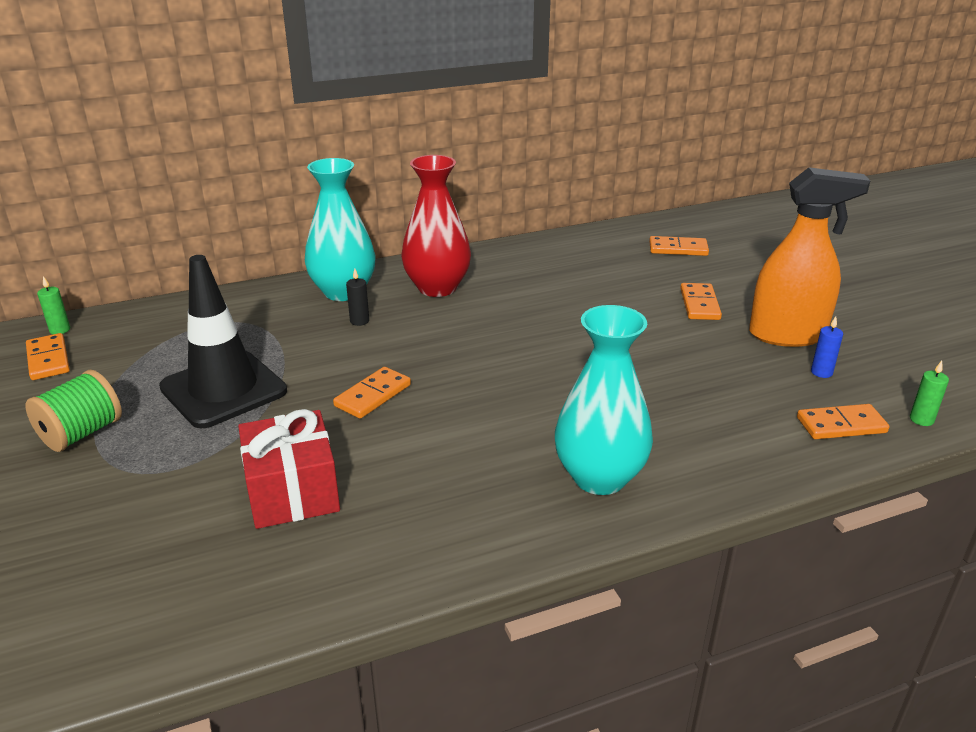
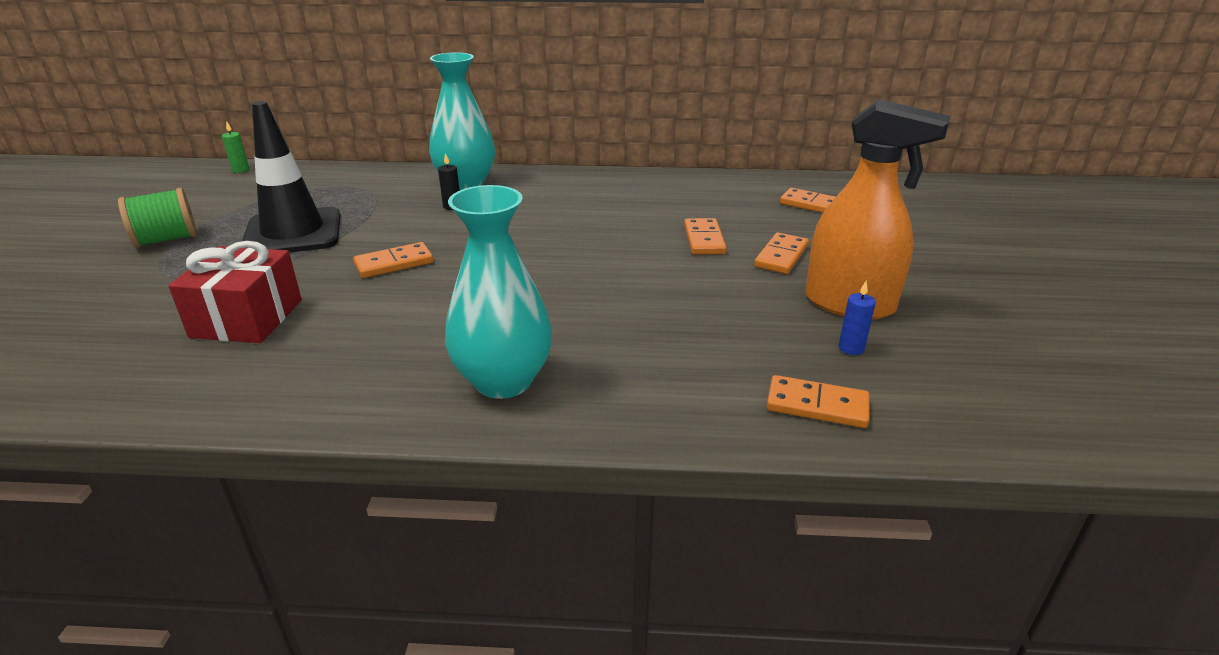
camera: 25 degrees right, 0 degrees up
orange domino [26,333,70,380] -> orange domino moved to [684,218,727,255]
red vase [401,155,471,297] -> none
green candle [910,361,949,426] -> none

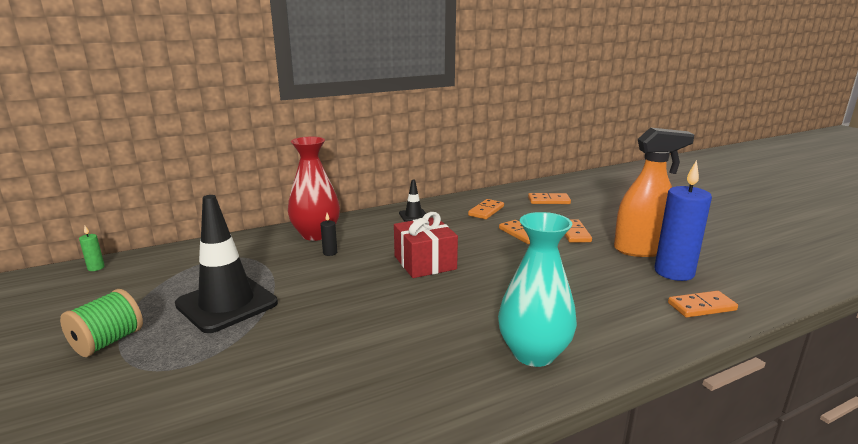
camera: 30 degrees left, 10 degrees down
red gift [168,241,302,343] -> red gift moved to [394,212,458,278]
orange domino [353,242,433,278] -> orange domino moved to [468,199,504,219]
turquoise vase [429,52,495,190] -> red vase [288,136,340,241]
blue candle [838,281,876,355] -> blue candle [654,160,712,281], size x2.44
none -> black traffic cone [399,179,426,222]

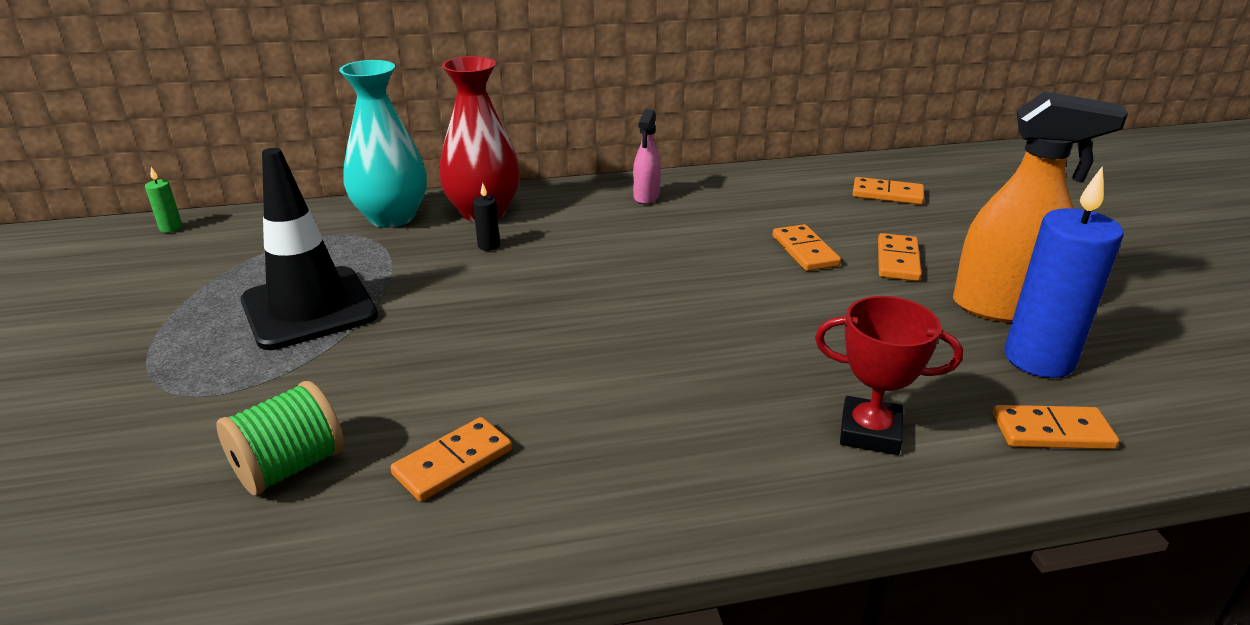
camera: 15 degrees right, 10 degrees up
green spool [60,289,143,357] -> green spool moved to [216,381,344,496]
red gift [394,212,458,278] -> none
black traffic cone [399,179,426,222] -> pink spray bottle [633,109,661,204]
orange domino [468,199,504,219] -> orange domino moved to [390,417,512,502]
turquoise vase [498,212,577,367] -> turquoise vase moved to [339,60,427,228]
none -> red trophy [815,296,963,455]

